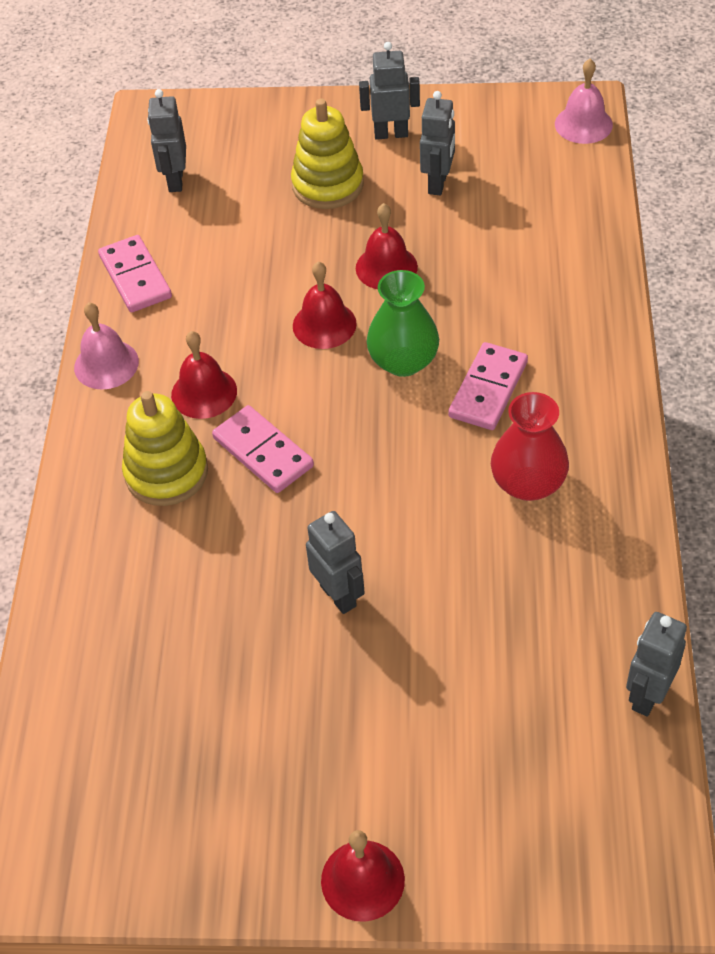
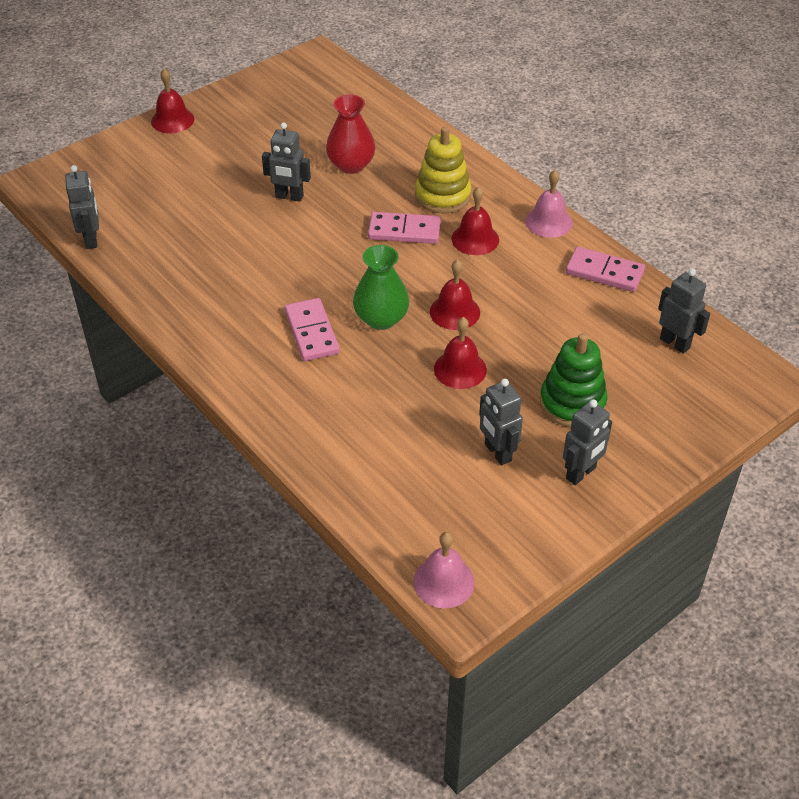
camera: 135 degrees right, 5 degrees down
yellow stacking toy [291,99,364,209] -> green stacking toy [540,333,607,427]
red vase [491,392,569,501] -> red vase moved to [326,94,376,174]

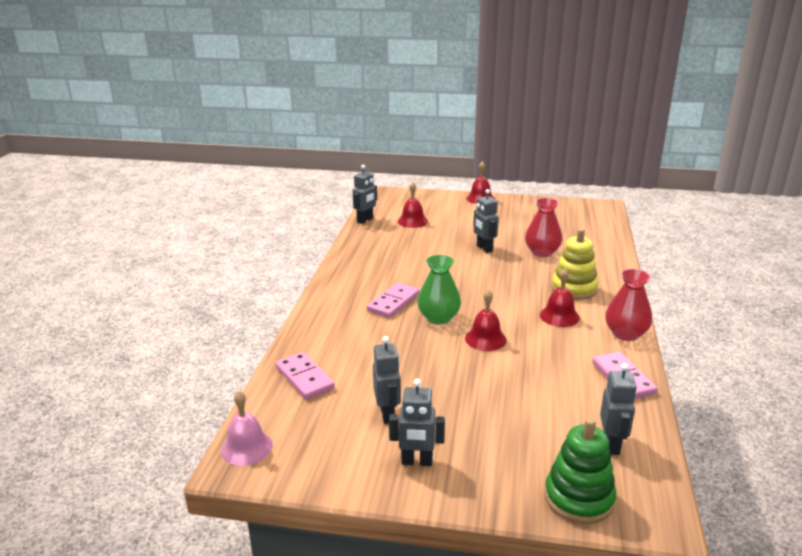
camera: 50 degrees right, 20 degrees down
pink domino [368,212,441,244] -> pink domino moved to [276,352,335,399]
red bell [434,317,487,389] -> red bell moved to [398,182,428,228]
grey robot [479,379,523,465] -> grey robot turned 150 degrees clockwise [373,336,401,424]
pink bell [525,170,572,238] -> red vase [605,269,652,341]
green stacking toy [540,333,607,427] -> green stacking toy moved to [545,418,616,524]

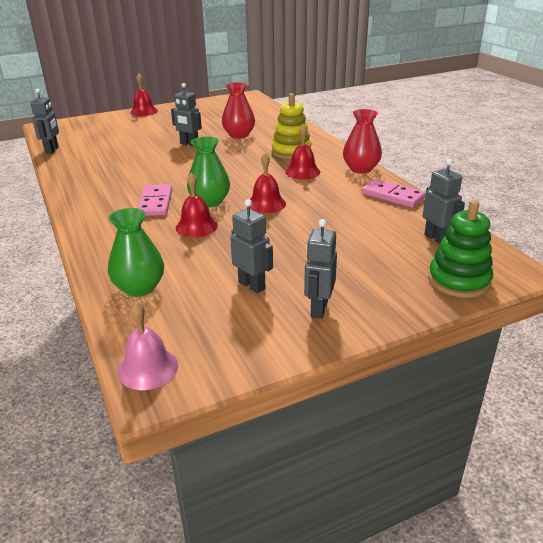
camera: 35 degrees left, 5 degrees up
pink domino [276,352,335,399] -> green vase [108,208,164,297]
grey robot [389,379,445,466] -> grey robot turned 135 degrees clockwise [304,219,337,319]
red bell [398,182,428,228] -> red bell moved to [176,173,218,237]

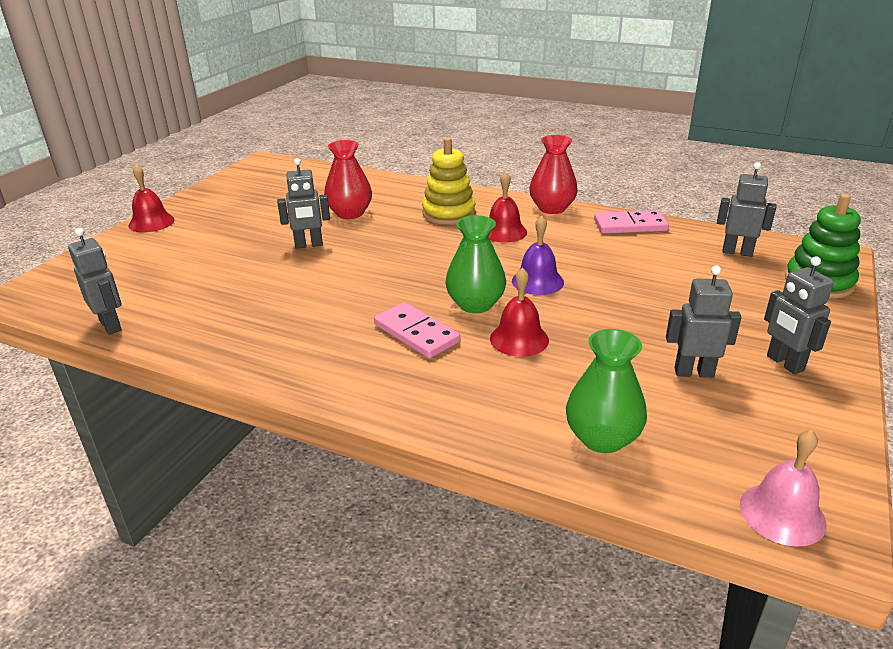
camera: 40 degrees left, 0 degrees up
red bell [250,153,286,213] -> purple bell [512,215,564,295]

